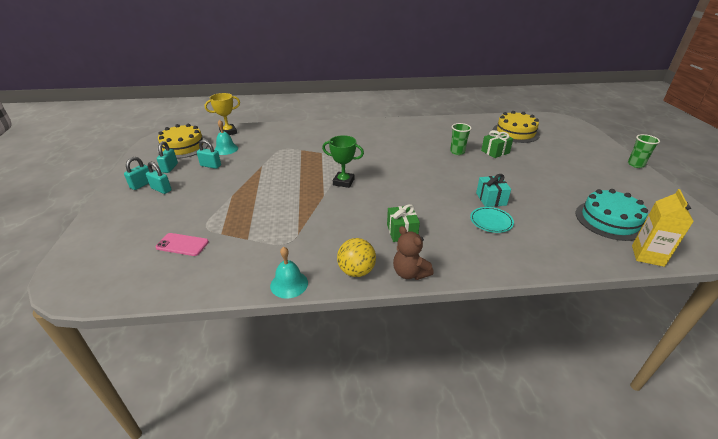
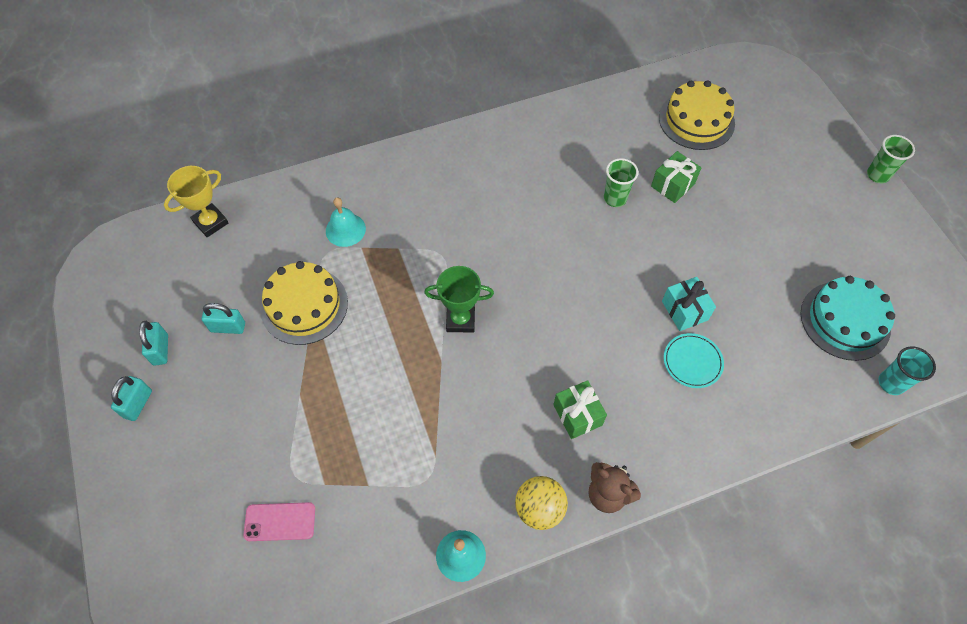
camera: 15 degrees left, 25 degrees up
turquoise padlock [146,162,172,194] -> none
yellow cake [157,124,208,159] -> yellow cake moved to [260,261,348,345]
turquoise bell [214,119,238,155] -> turquoise bell moved to [326,197,366,247]
yellow carton [632,189,694,267] -> turquoise cup [879,346,936,395]

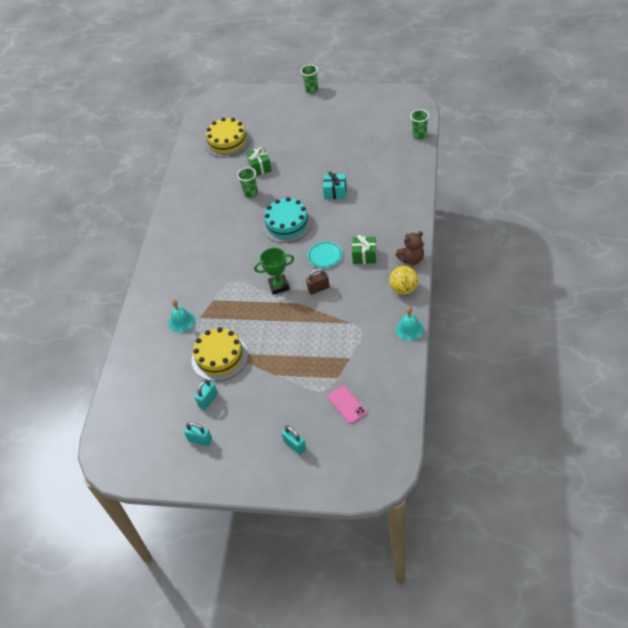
camera: 55 degrees left, 10 degrees down
turquoise padlock [111,376,152,421] -> turquoise padlock moved to [282,426,306,455]
yellow trophy [164,166,228,237] -> none
pink phone [243,502,315,541] -> pink phone turned 60 degrees counterclockwise [328,386,367,424]
green trophy [424,266,494,332] -> green trophy turned 45 degrees clockwise [254,248,294,295]
turquoise plate [664,333,724,388] -> turquoise plate moved to [308,241,343,268]
turquoise cake [800,276,895,361] -> turquoise cake moved to [262,197,313,243]
turquoise cup [879,346,936,395] -> green cup [410,109,429,140]
none -> brown padlock [306,268,330,295]

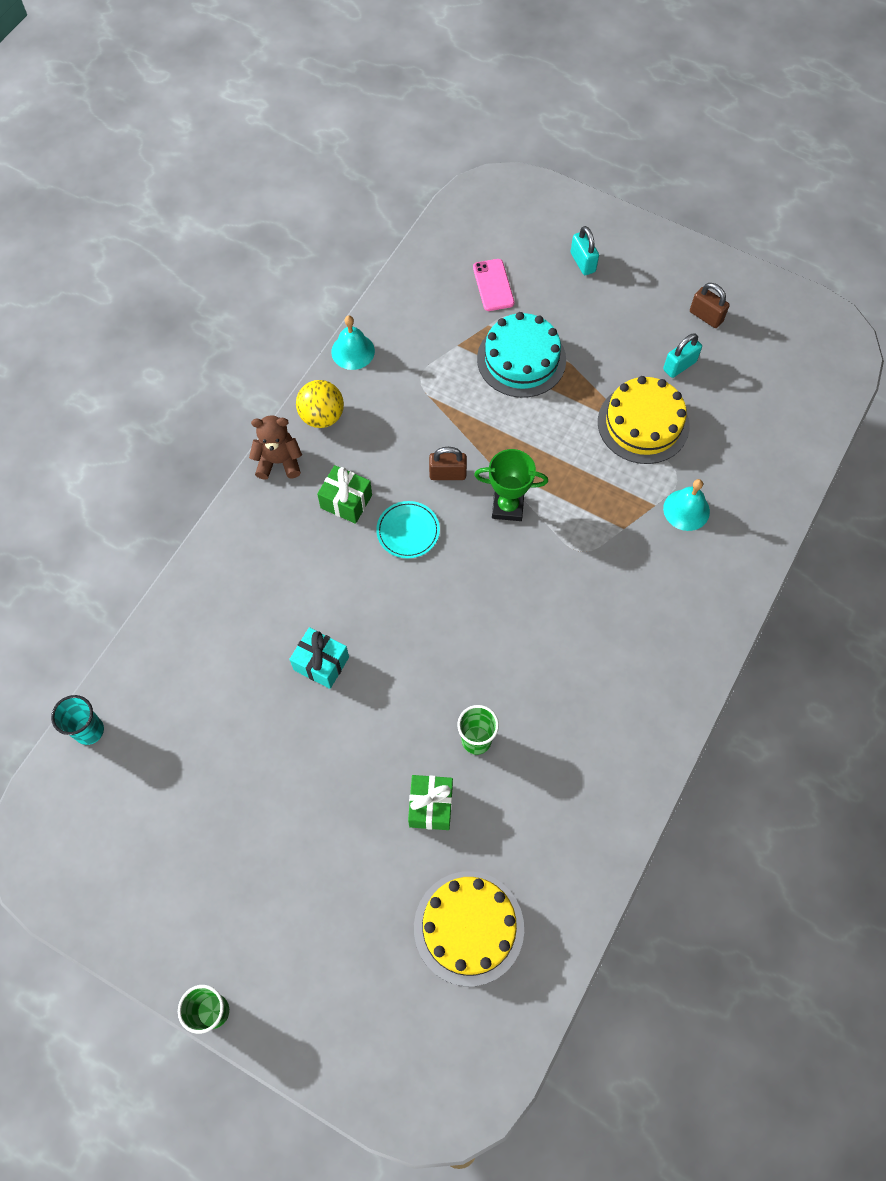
camera: 165 degrees left, 15 degrees up
turquoise padlock [184,422,212,446] -> brown padlock [690,283,730,328]
turquoise cake [262,197,313,243] -> turquoise cake moved to [477,312,566,398]
green cup [410,109,429,140] -> turquoise cup [51,695,104,745]

